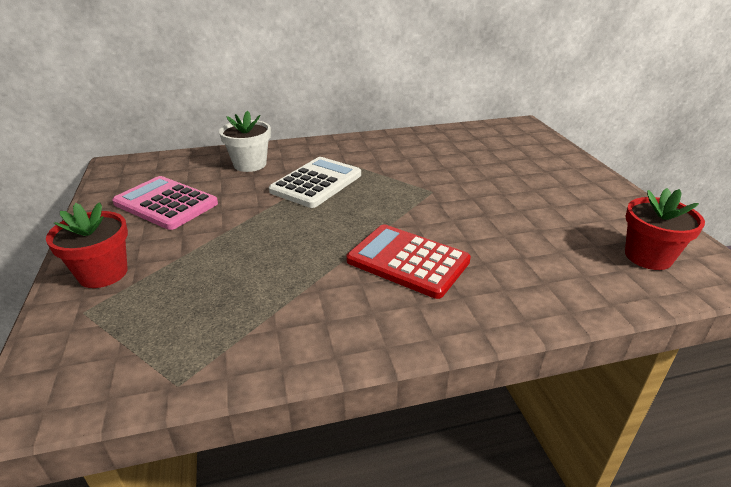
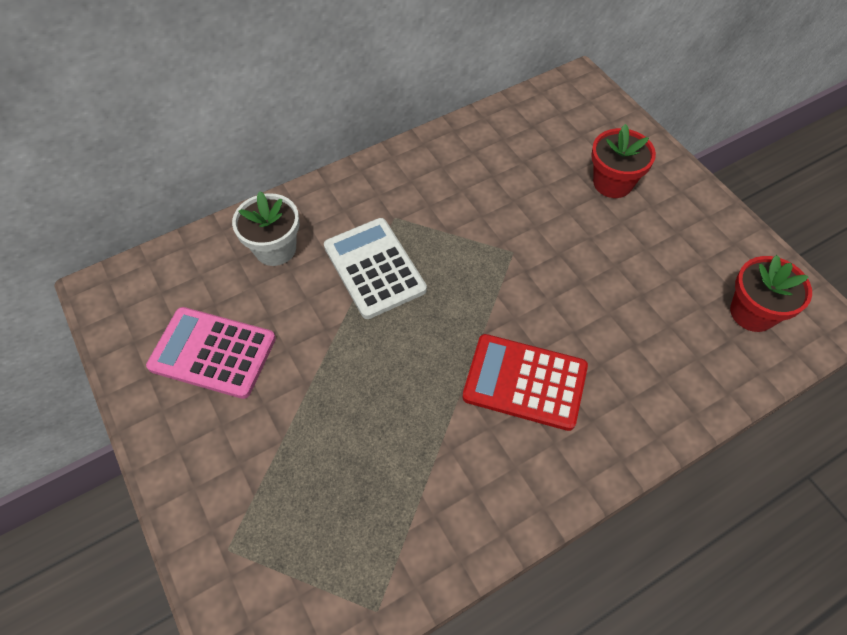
camera: 15 degrees left, 25 degrees up
red flower pot [46,202,128,288] -> red flower pot moved to [591,124,656,198]
white calculator [269,157,361,208] -> white calculator turned 45 degrees counterclockwise [324,218,427,319]

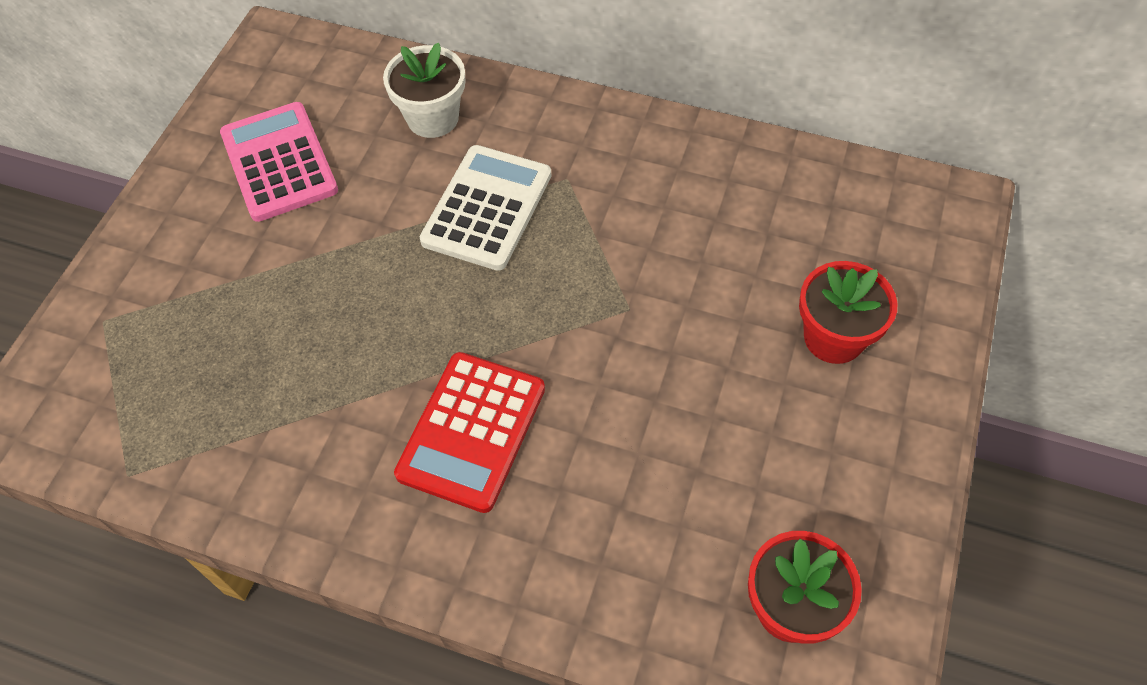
camera: 50 degrees right, 0 degrees up
red calculator [463,334,588,431] -> red calculator turned 135 degrees counterclockwise [394,352,545,513]

